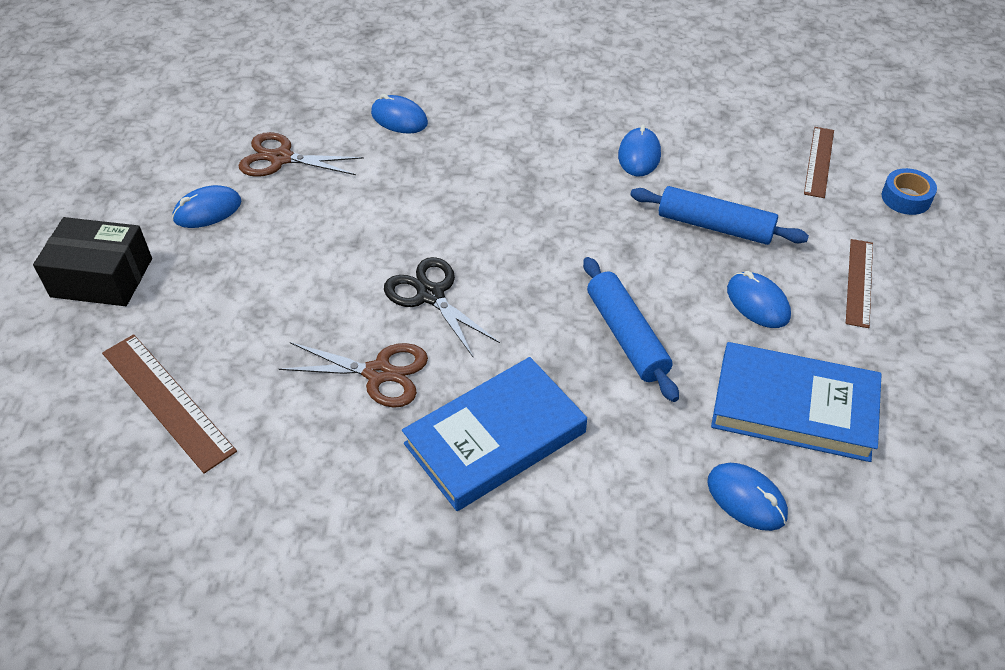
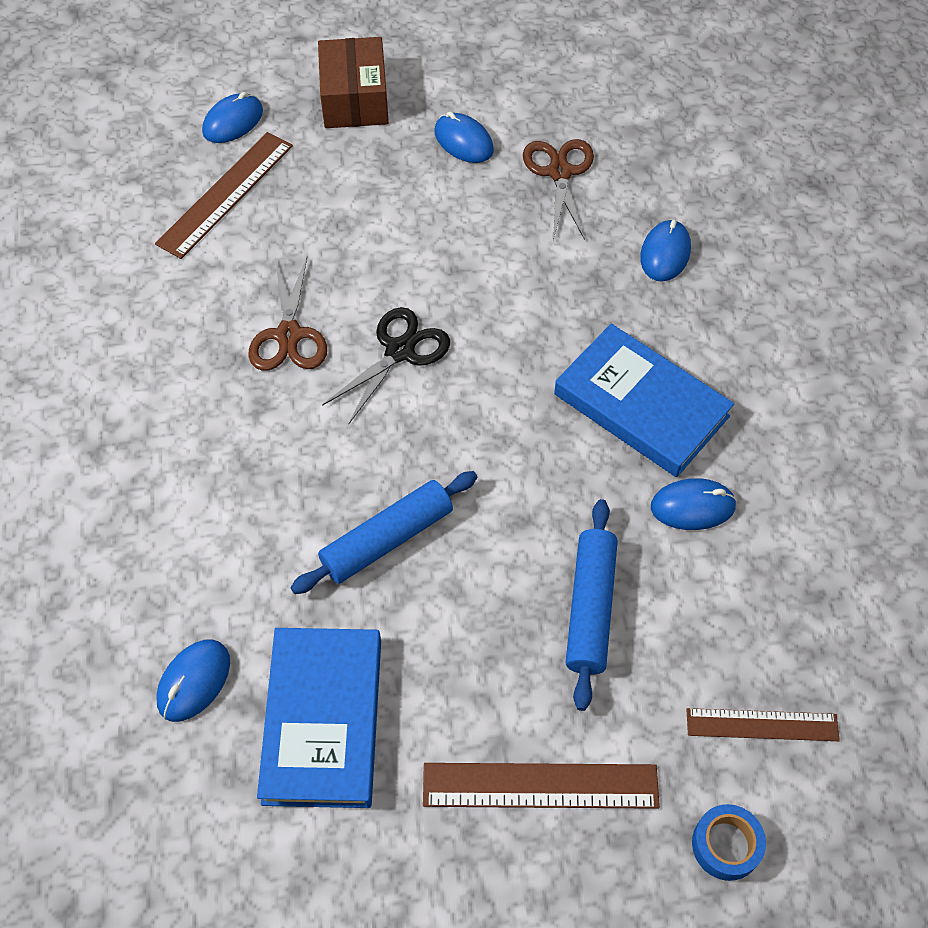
camera: 75 degrees right, 10 degrees up
black box [33,217,152,306] -> brown box [318,37,389,128]
blue book [402,357,587,511] -> blue book moved to [554,324,734,477]
blue mouse [727,271,791,328] -> blue mouse moved to [202,92,263,143]
brown ruler [846,239,873,328] -> brown ruler [423,763,660,809], size x1.52

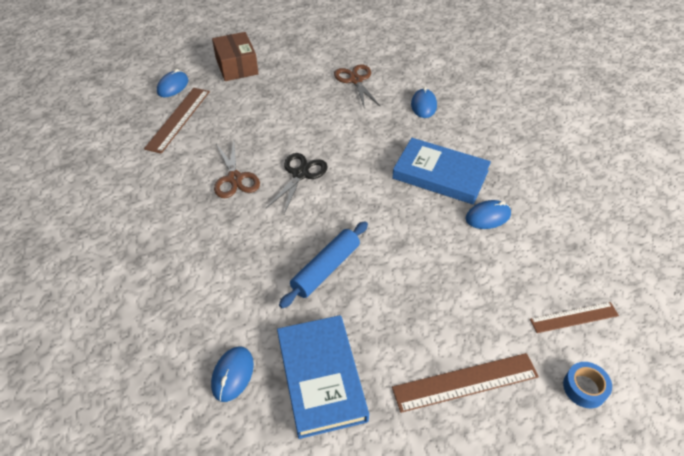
camera: 15 degrees left, 10 degrees down
blue mouse [434,112,494,163] -> none
blue rolling pin [566,499,618,711] -> none

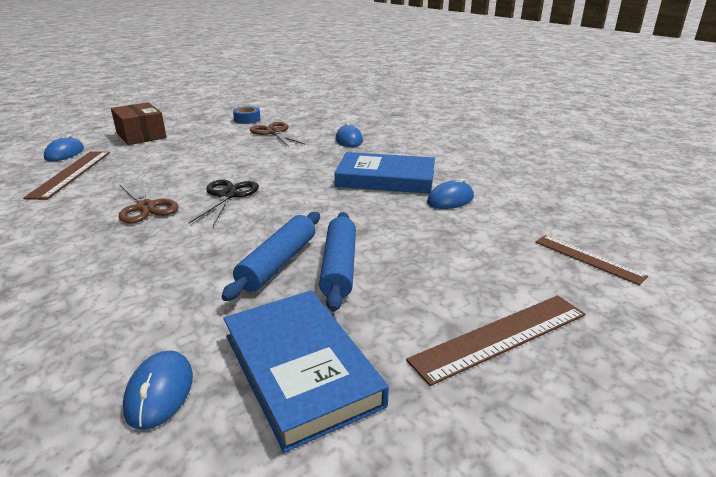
camera: 15 degrees left, 20 degrees down
brown ruler [530,302,619,333] -> brown ruler turned 75 degrees clockwise [536,235,648,285]
blue tape [563,362,612,408] -> blue tape moved to [233,106,261,124]
none -> blue rolling pin [319,212,356,312]

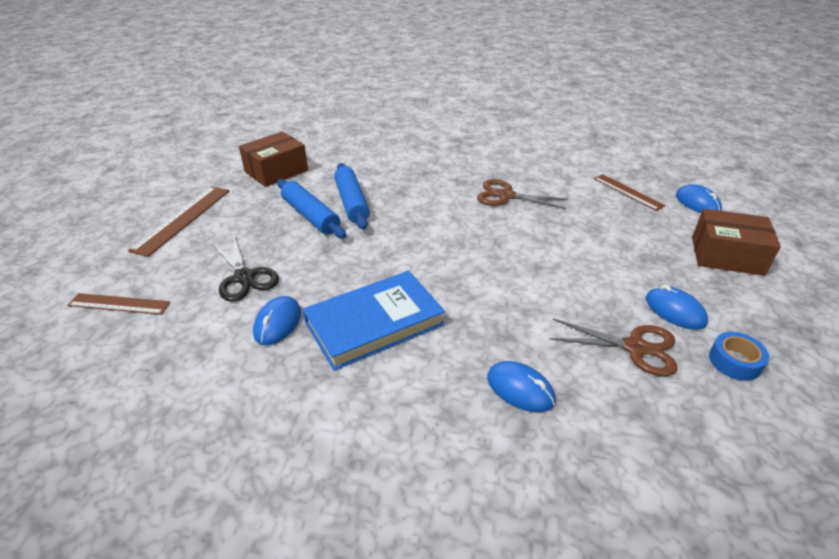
camera: 140 degrees right, 10 degrees up
brown ruler [23,151,110,200] -> brown ruler [594,174,666,211], size x0.66
blue mouse [123,350,193,430] -> blue mouse moved to [646,285,708,330]
black scissors [189,179,259,226] -> black scissors moved to [212,237,279,302]
blue book [223,290,389,453] -> brown box [239,131,308,187]

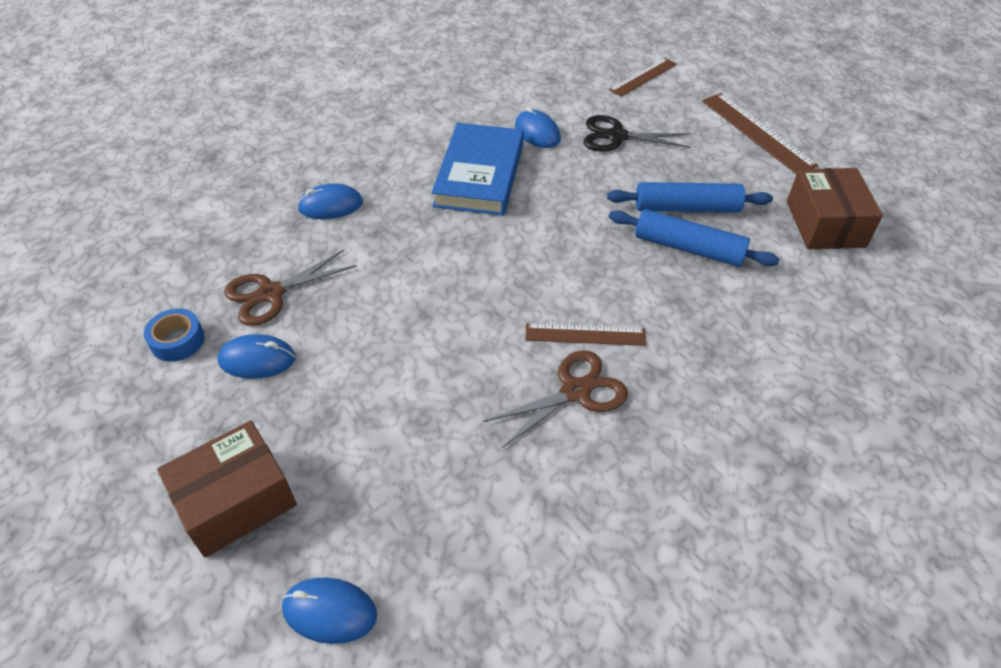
camera: 130 degrees right, 10 degrees up
brown ruler [594,174,666,211] -> brown ruler moved to [526,323,646,346]

